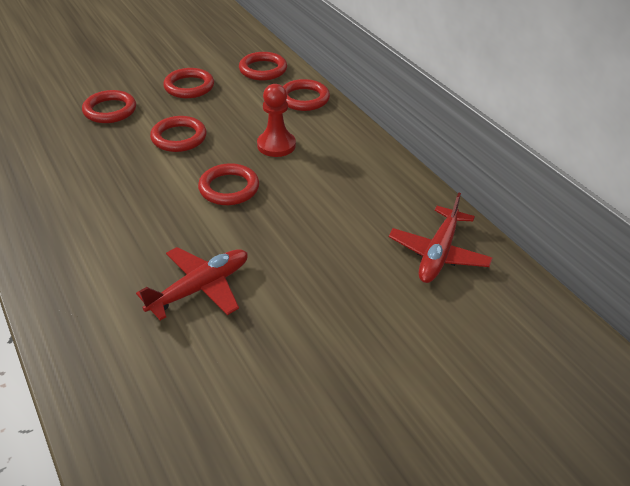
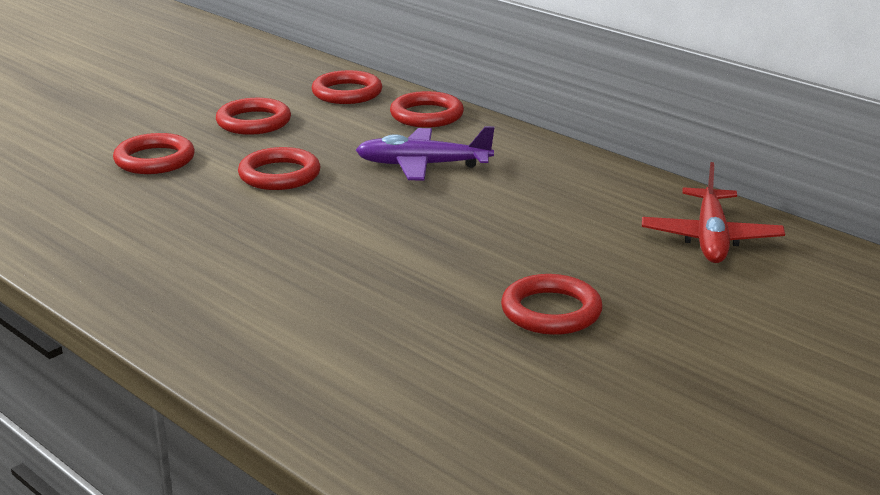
camera: 15 degrees left, 15 degrees down
red plane [136,247,248,320] -> none
red ring [198,163,259,205] -> red ring moved to [501,274,603,335]
red pawn [257,84,296,157] -> purple plane [356,126,495,181]

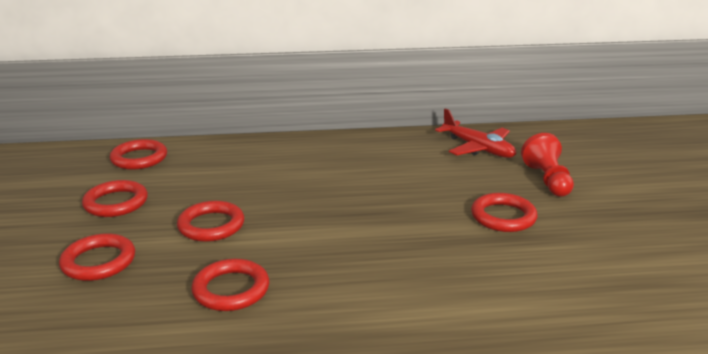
camera: 50 degrees left, 0 degrees up
purple plane [356,126,495,181] -> none
red ring [390,91,464,127] -> red ring moved to [191,259,269,311]
none -> red pawn [521,133,574,197]

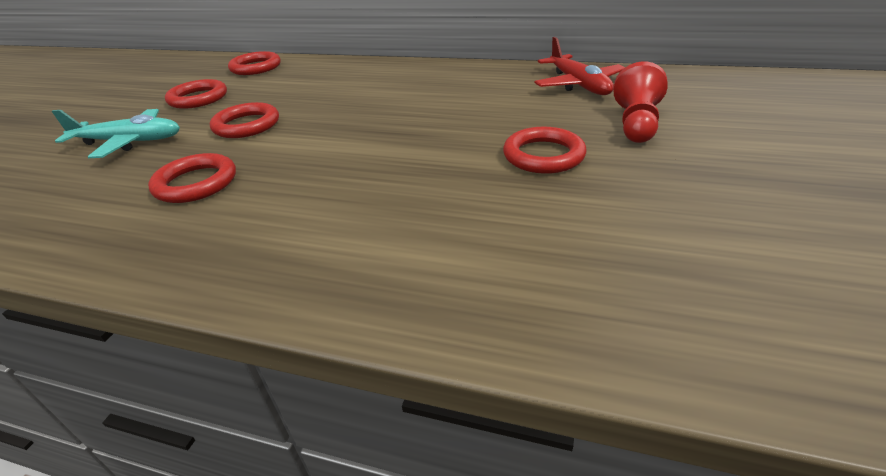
camera: 25 degrees right, 10 degrees up
red ring [59,233,135,281] -> turquoise plane [52,109,180,158]

